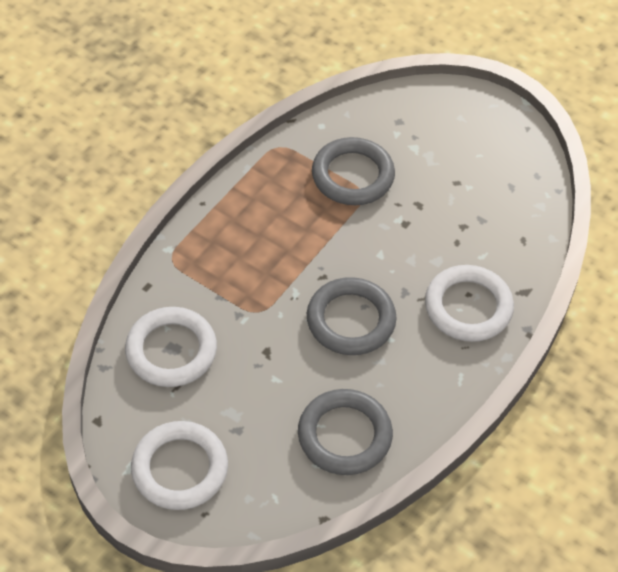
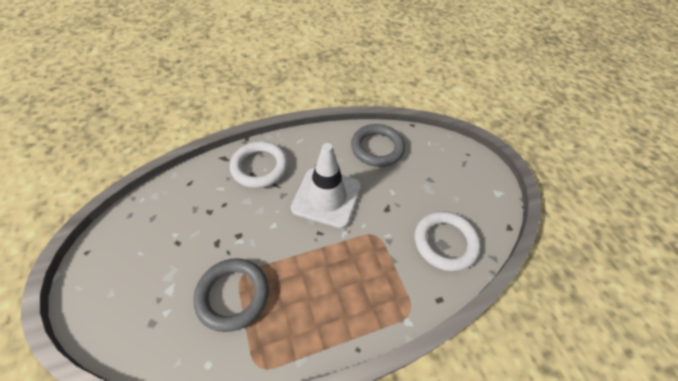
camera: 145 degrees left, 0 degrees up
white ring [131,421,228,510] -> none
grey ring [307,277,396,355] -> white traffic cone [291,143,361,228]

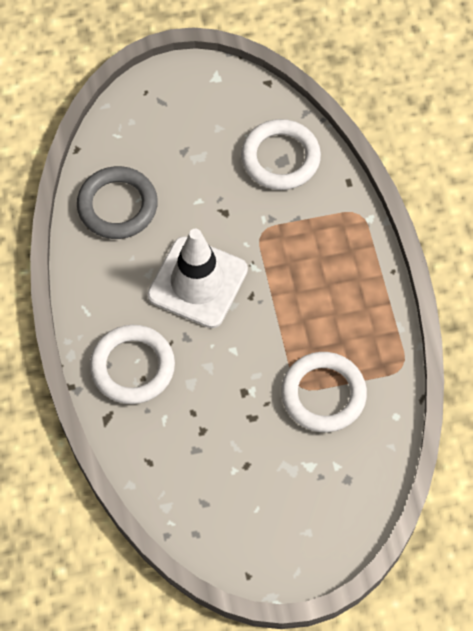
camera: 80 degrees left, 10 degrees up
grey ring [193,258,269,332] -> white ring [281,352,367,432]

